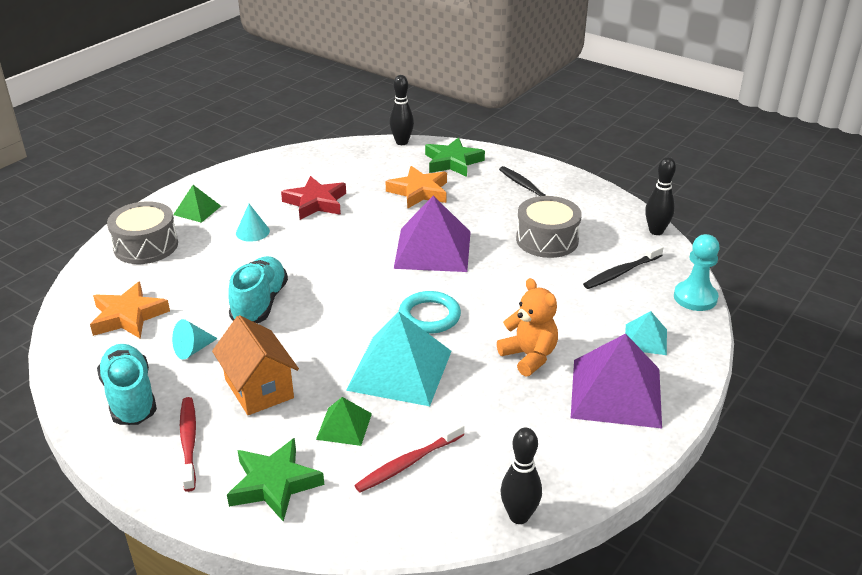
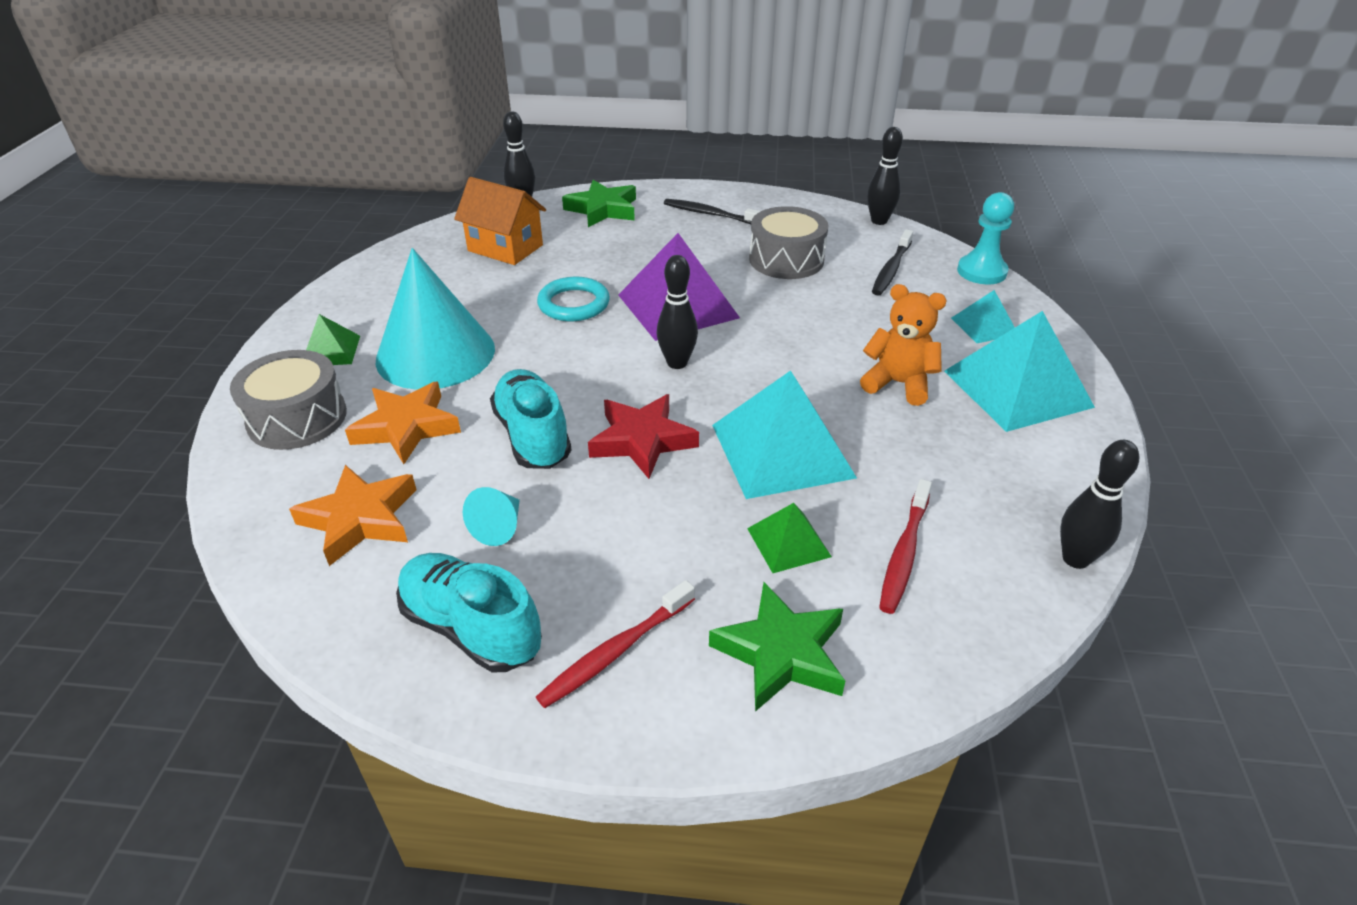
camera: 30 degrees left, 5 degrees up
red toothbrush [180,397,196,492] -> red toothbrush turned 90 degrees counterclockwise [536,580,695,708]
orange house [212,315,299,415] -> orange house moved to [454,177,546,265]
turquoise cone [236,204,270,242] -> turquoise cone [376,248,495,390], size x2.46
red star [281,176,346,220] -> red star moved to [588,394,699,479]
orange star [386,166,447,209] -> orange star moved to [345,382,461,464]
turquoise ring [399,291,461,334] -> turquoise ring moved to [537,277,610,321]
purple pyramid [571,333,662,429] -> turquoise pyramid [944,311,1095,432]
none -> black bowling pin [657,255,698,369]

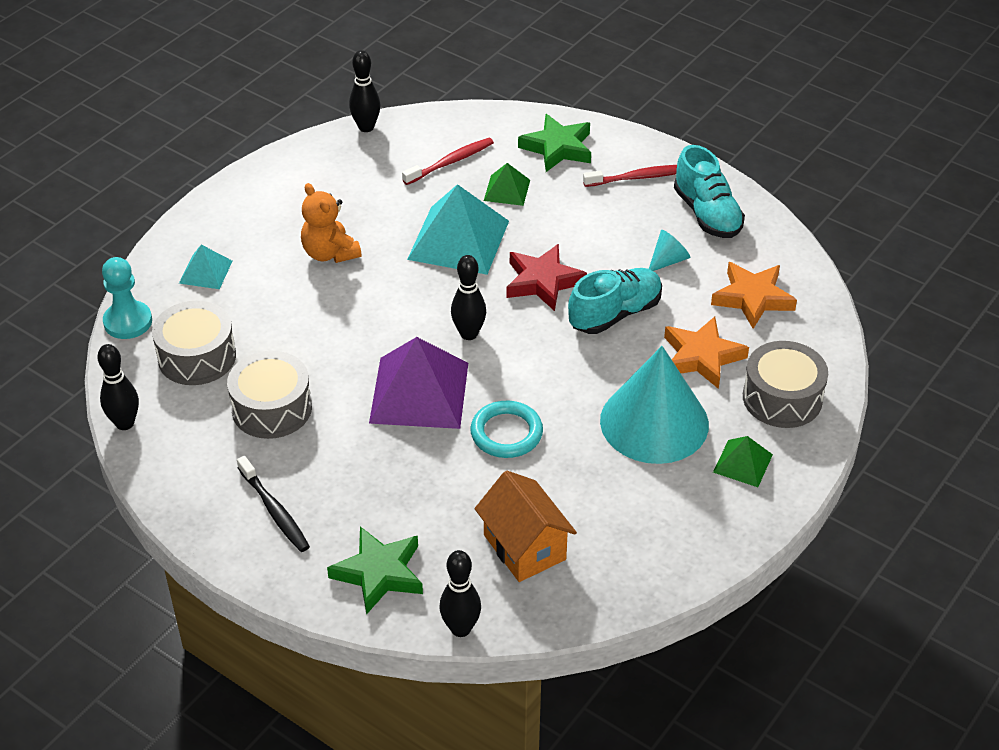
camera: 150 degrees left, 5 degrees up
turquoise shoe [490,369,571,469] -> turquoise shoe turned 135 degrees counterclockwise [568,268,662,334]
black toothbrush [872,229,913,295] -> grey drum [152,301,236,385]
turquoise pyramid [944,311,1095,432] -> none

